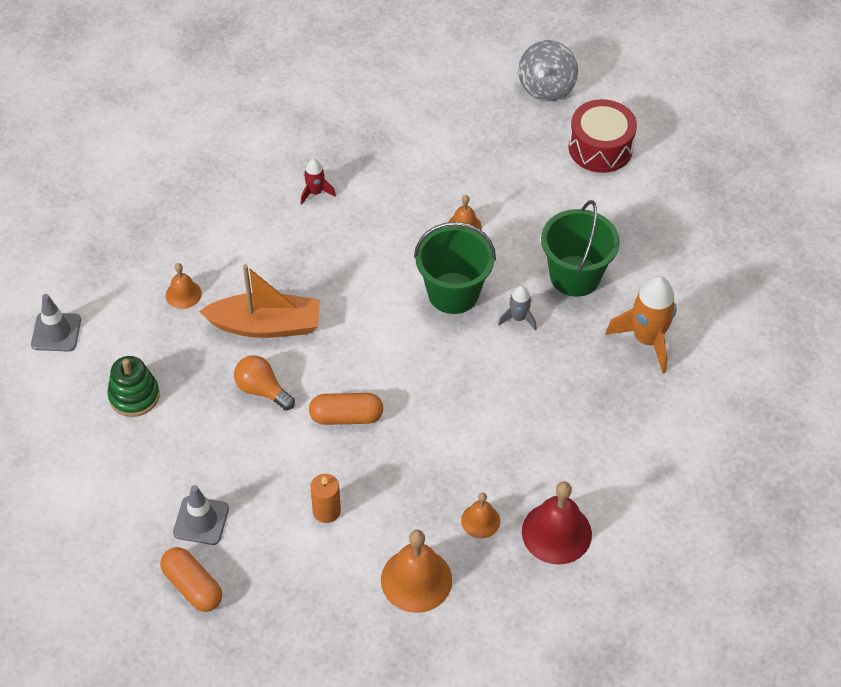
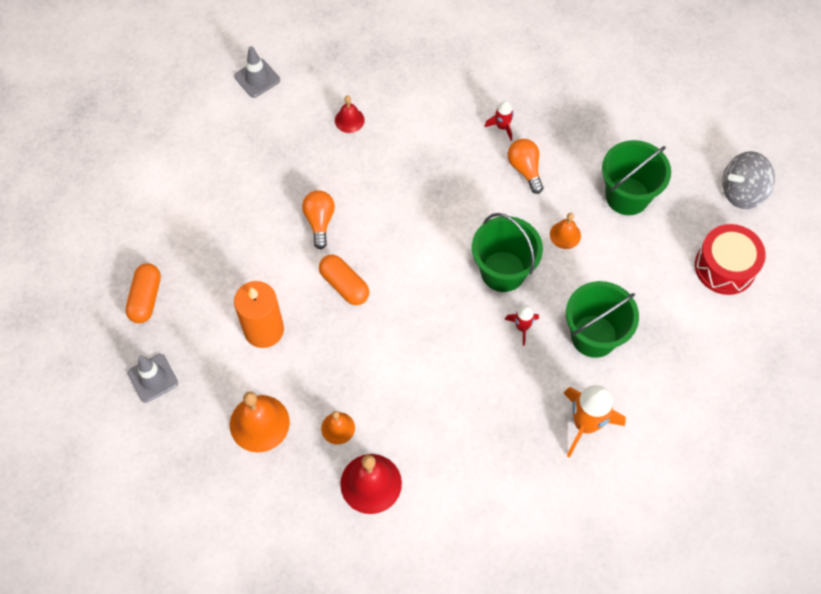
camera: 50 degrees right, 10 degrees up
green stacking toy [107,356,160,417] -> none
orange bell [166,263,202,309] -> red bell [335,96,365,133]
grey traffic cone [173,485,229,545] -> grey traffic cone moved to [128,354,178,403]
orange boat [199,264,320,338] -> none
orange candle [310,474,341,523] -> orange candle [234,281,284,348], size x1.73
grey rocket [498,286,537,330] -> red rocket [505,306,539,346]
none -> orange light bulb [508,139,543,194]
none -> green bucket [602,140,671,215]

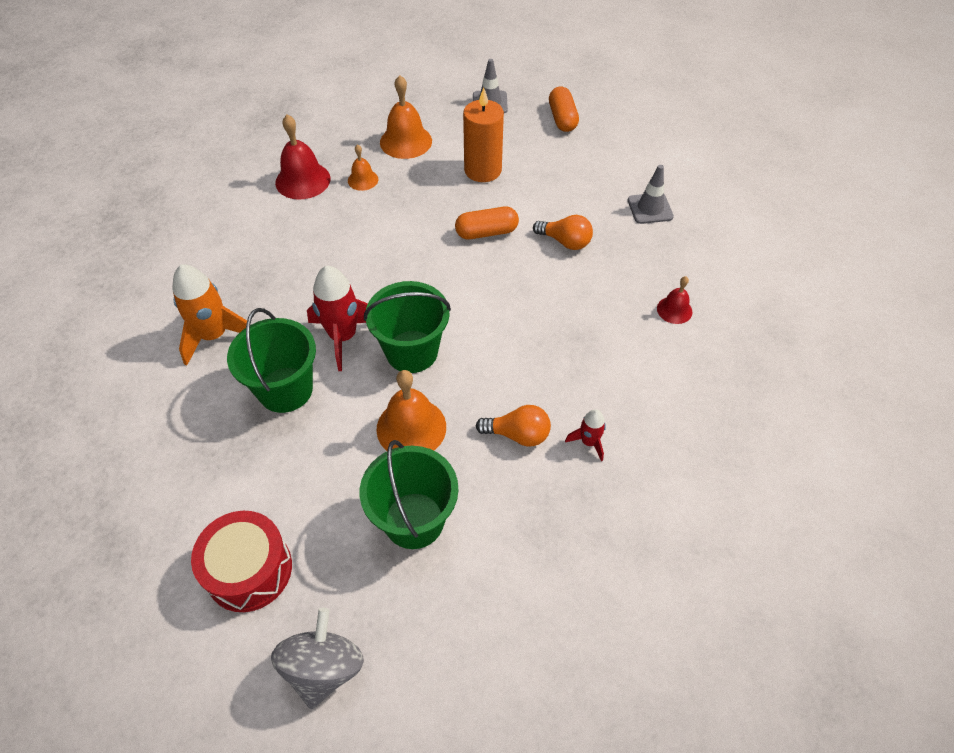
camera: 120 degrees right, 10 degrees down
orange capsule [126,264,161,323] -> orange capsule turned 45 degrees clockwise [549,86,579,132]
grey traffic cone [234,46,280,98] -> grey traffic cone moved to [628,165,674,224]
red rocket [505,306,539,346] -> red rocket [307,265,368,371], size x1.91
orange bell [550,213,581,249] -> orange bell [377,370,446,451], size x1.78

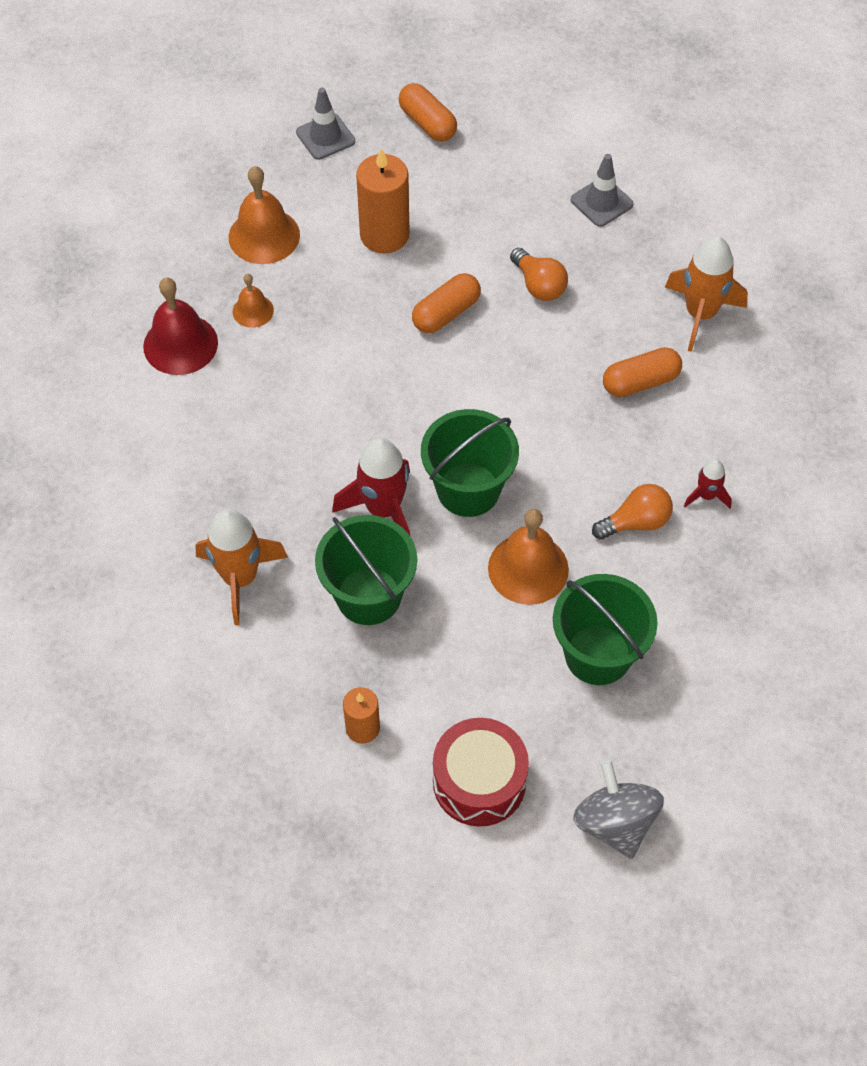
camera: 30 degrees left, 5 degrees up
orange light bulb [533,215,593,250] -> orange light bulb turned 60 degrees clockwise [510,248,568,301]
red bell [657,276,692,324] -> orange rocket [665,236,748,352]
none -> orange candle [343,687,380,744]
none -> orange capsule [603,347,682,397]

